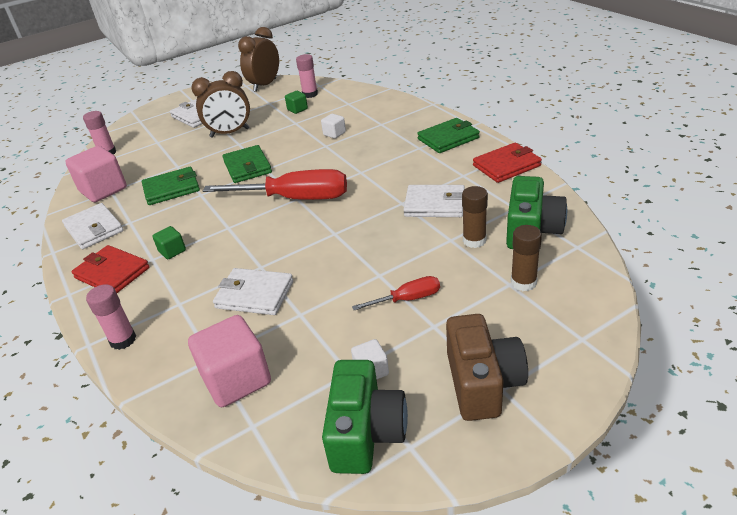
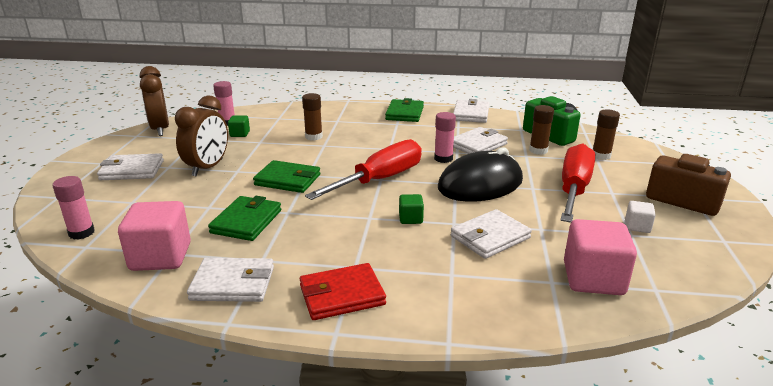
camera: 55 degrees left, 10 degrees down
pink glue stick [86,284,136,350] -> pink glue stick moved to [434,112,456,163]
green cube [152,226,186,259] -> green cube moved to [399,194,424,224]
white cube [321,114,346,139] -> brown glue stick [302,93,323,141]
green camera [322,360,408,474] -> none
red screwdriver [352,276,440,310] -> red screwdriver [560,144,595,223], size x2.02
red wallet [473,143,542,183] -> white wallet [453,99,489,123]
none -> black mouse [438,147,523,202]

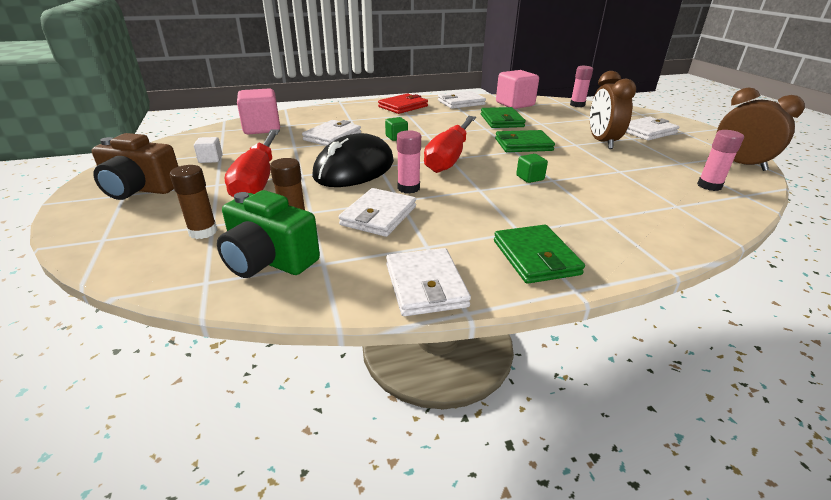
camera: 155 degrees right, 5 degrees up
green cube [228,116,250,137] -> green cube moved to [516,154,548,183]
brown glue stick [302,93,323,141] -> none

